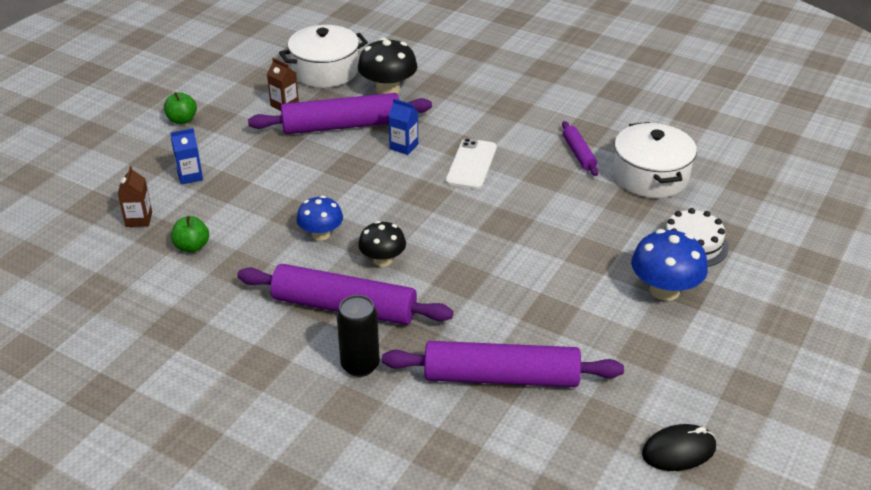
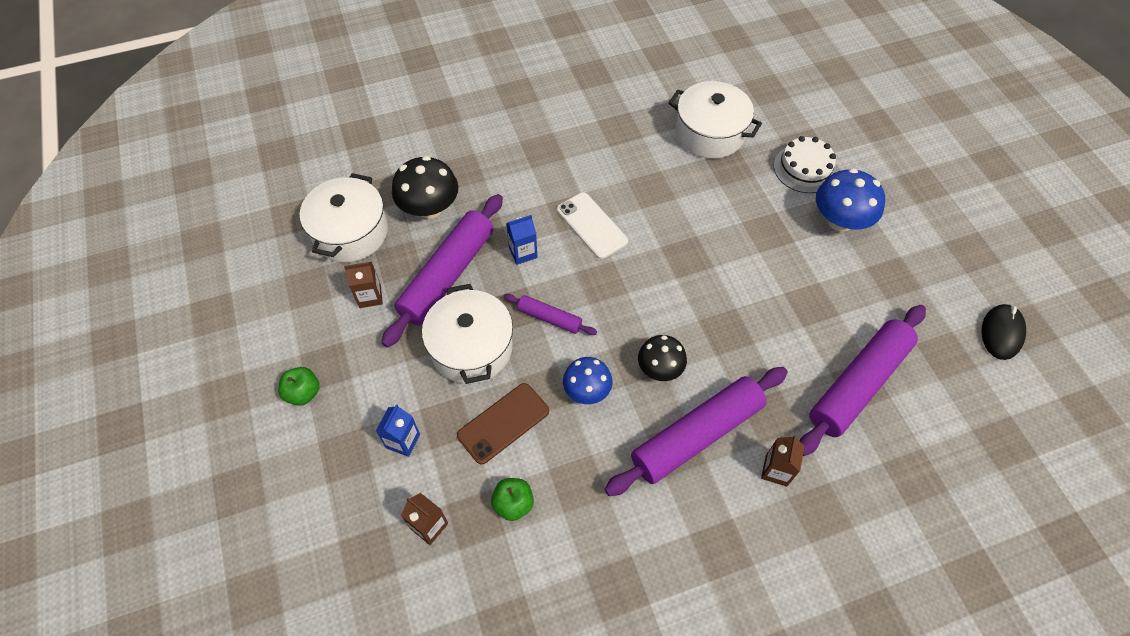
camera: 50 degrees left, 20 degrees up
black can [337,295,380,377] -> brown carton [761,435,805,487]
purple rolling pin [562,121,599,176] -> purple rolling pin moved to [503,294,597,335]
none -> white pot [422,284,513,384]
none -> brown phone [457,383,549,464]

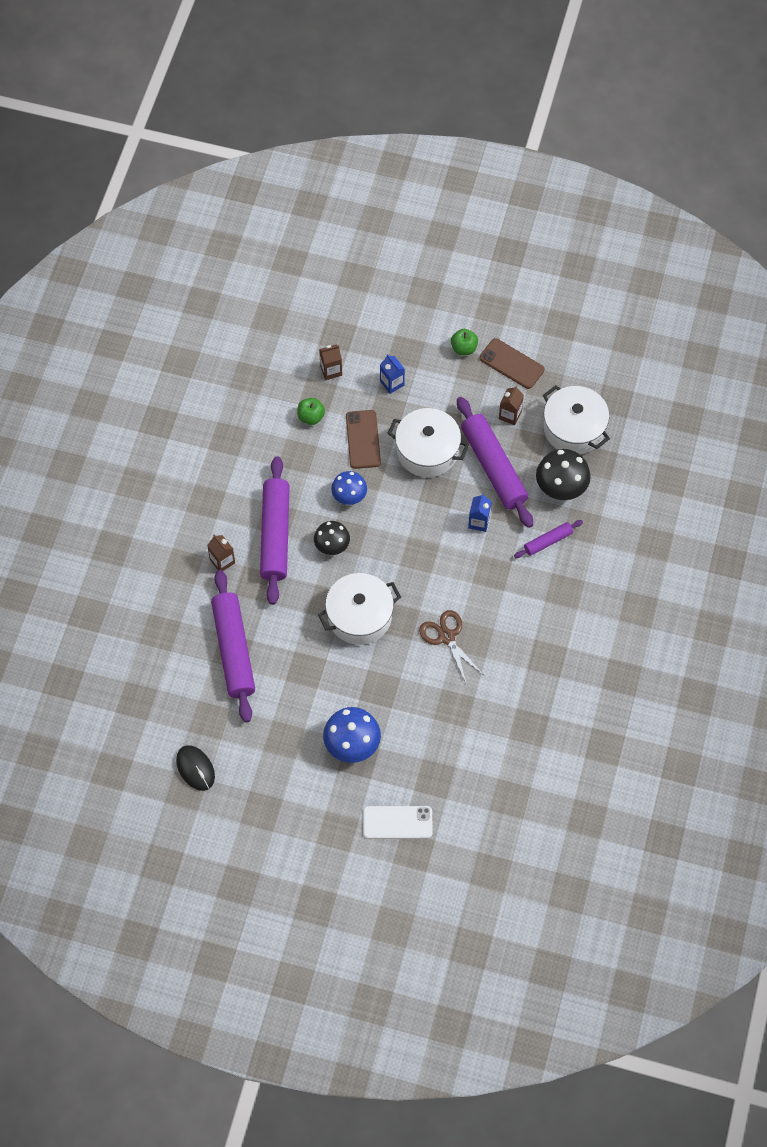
camera: 125 degrees right, 5 degrees up
purple rolling pin [503,294,597,335] -> purple rolling pin moved to [514,520,583,558]
white phone [557,192,628,259] -> white phone moved to [363,806,433,839]
white pot [668,81,762,158] -> white pot moved to [318,573,401,645]
white cake [774,136,837,193] -> none
none -> brown scissors [419,610,483,683]
none -> brown phone [479,338,545,389]

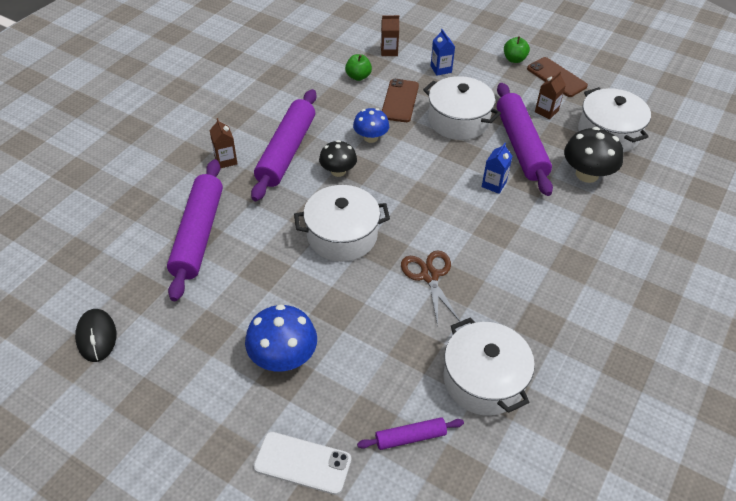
camera: 15 degrees right, 15 degrees down
purple rolling pin [514,520,583,558] -> purple rolling pin moved to [357,417,464,450]
none -> white pot [443,317,535,416]

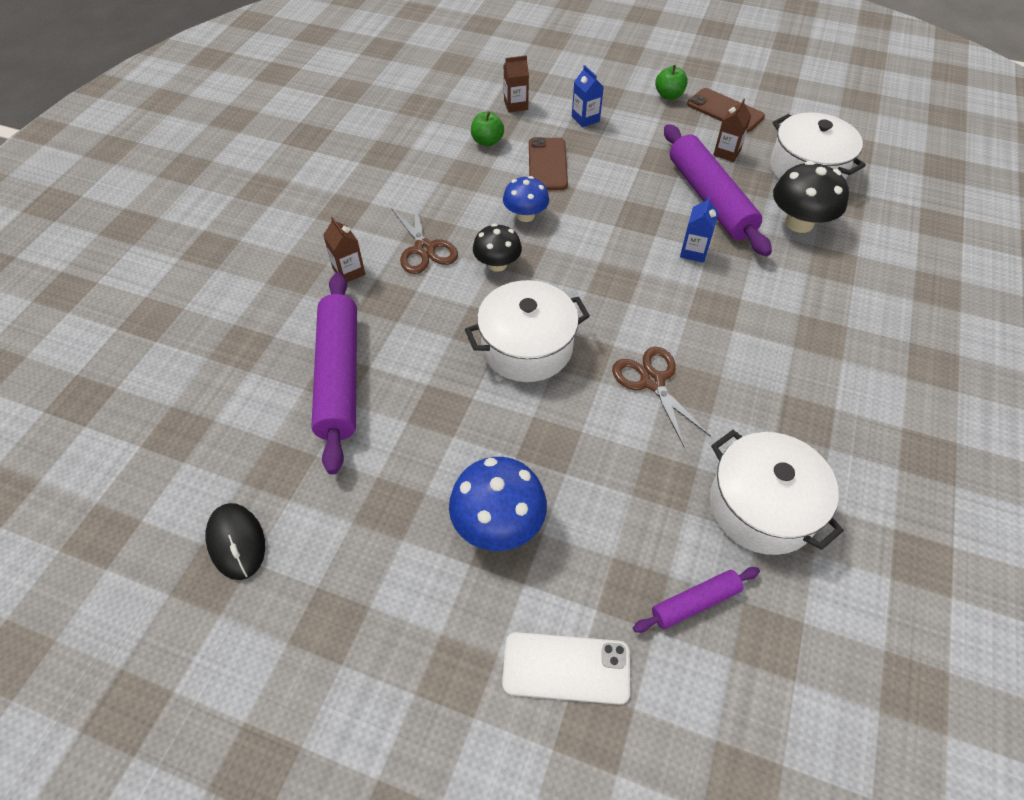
camera: 10 degrees left, 5 degrees up
purple rolling pin [251,89,317,201] -> brown scissors [391,203,458,274]
white pot [423,76,501,140] -> none

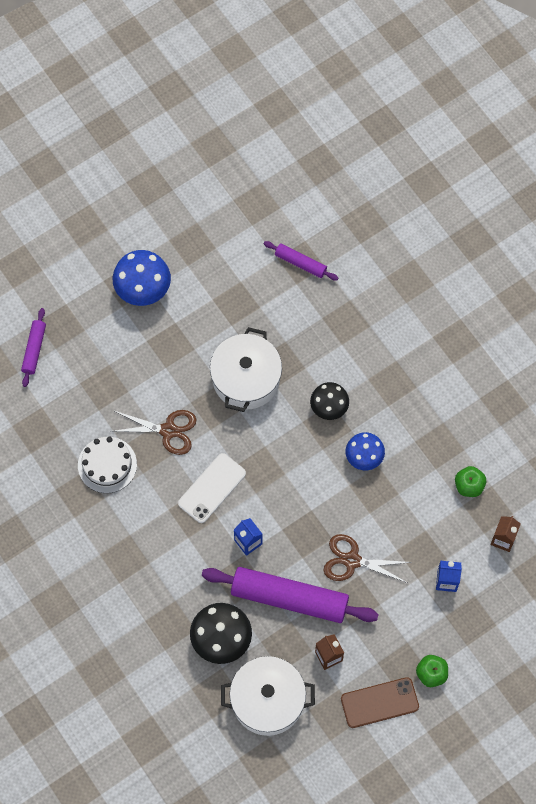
camera: 125 degrees right, 15 degrees up
black mouse [205,503,265,580] -> none
purple rolling pin [311,273,357,475] -> purple rolling pin [264,241,338,280], size x0.49
brown carton [323,217,366,282] -> none
brown scissors [391,203,458,274] -> brown scissors moved to [323,534,411,583]
white phone [502,632,630,705] -> white phone moved to [178,453,246,523]
brown phone [529,137,568,190] -> none
white pot [710,430,844,555] -> none
none -> white cake [78,437,137,493]

